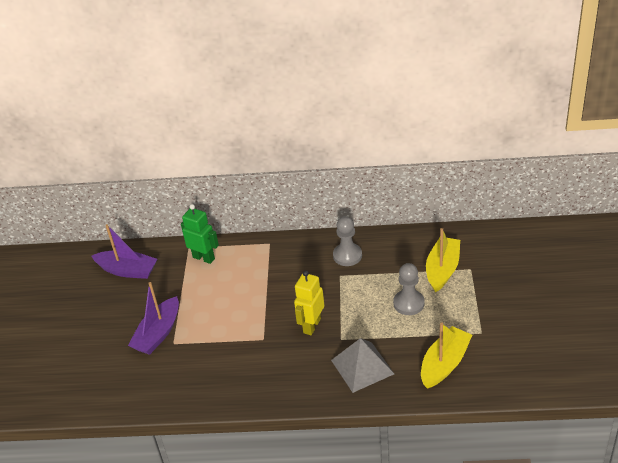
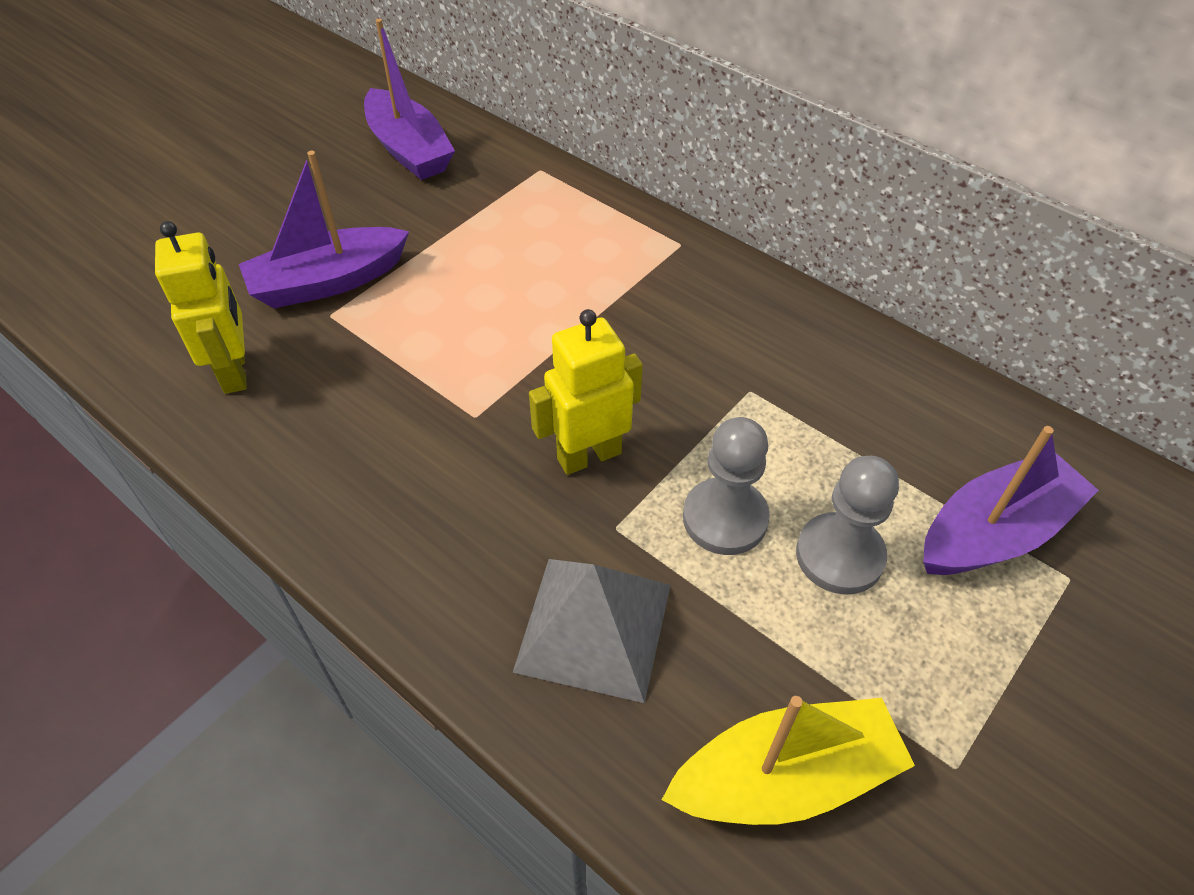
camera: 35 degrees right, 10 degrees up
green robot [181,204,219,264] -> none
grey pawn [333,216,362,266] -> grey pawn moved to [683,417,770,555]
yellow boat [426,228,460,293] -> purple boat [923,426,1099,575]
none -> yellow robot [155,221,247,394]

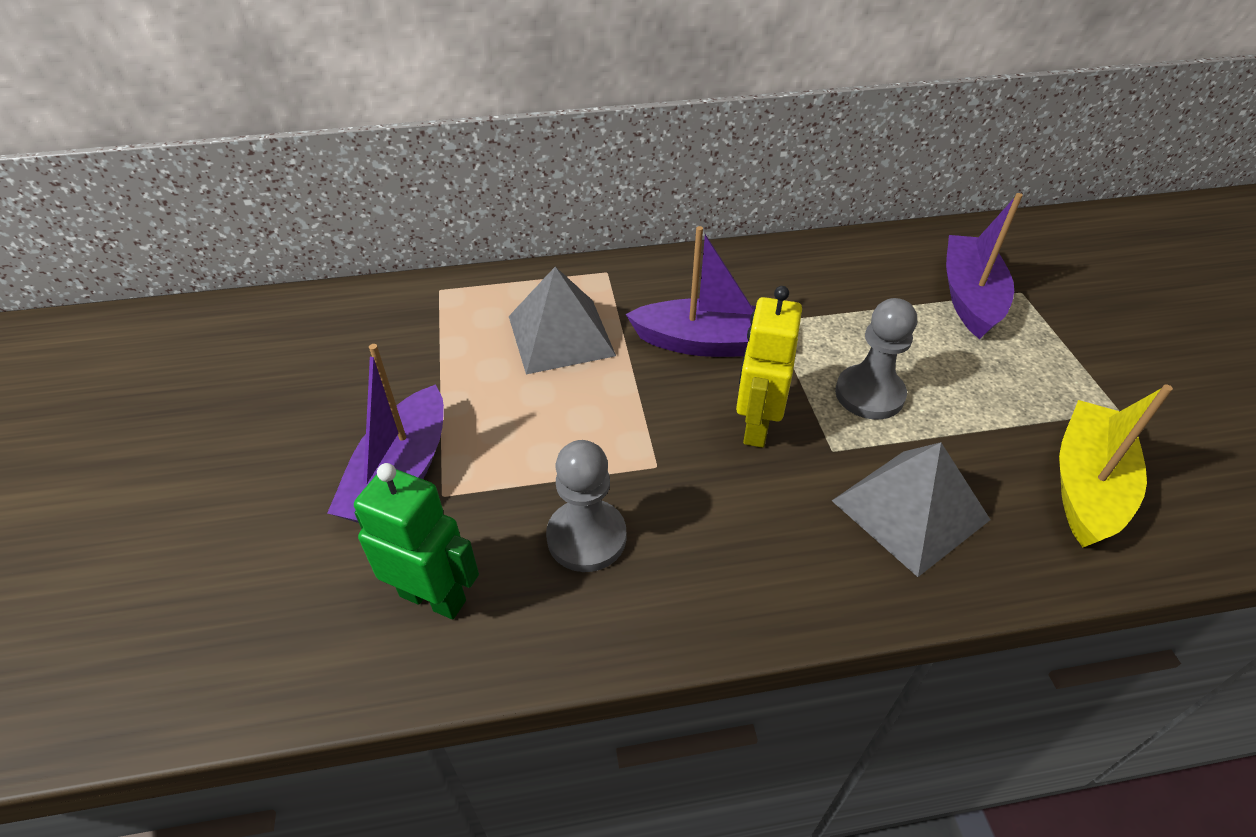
camera: 50 degrees left, 5 degrees down
yellow robot [155,221,247,394] -> green robot [354,463,479,619]
purple boat [364,19,455,180] -> purple boat moved to [626,226,756,357]
grey pawn [796,456,899,595] -> grey pawn moved to [546,440,626,572]
none -> grey pyramid [509,267,616,374]

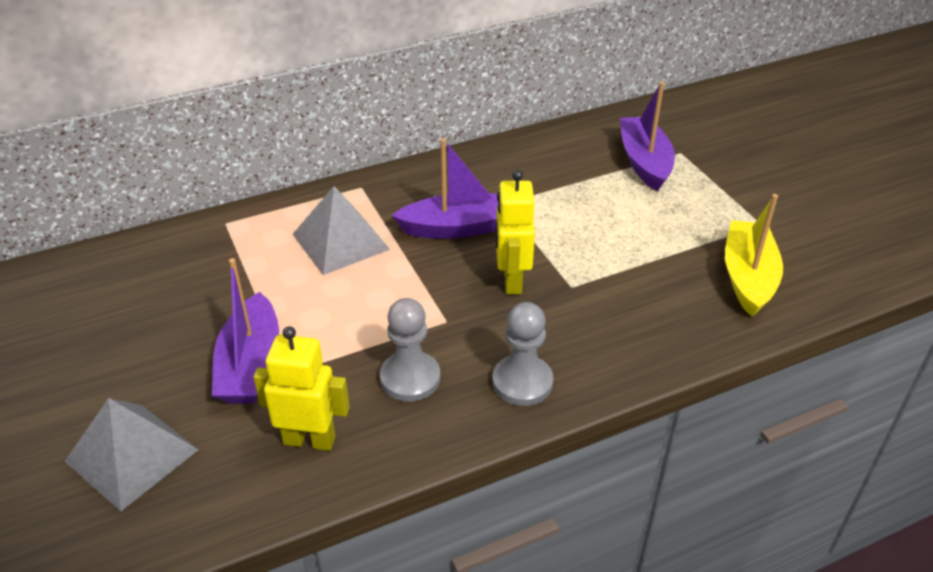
camera: 15 degrees left, 5 degrees down
green robot [354,463,479,619] -> yellow robot [253,326,350,451]
grey pyramid [832,442,990,577] -> grey pyramid moved to [64,398,199,511]
grey pawn [835,298,917,420] -> grey pawn moved to [492,302,554,406]

